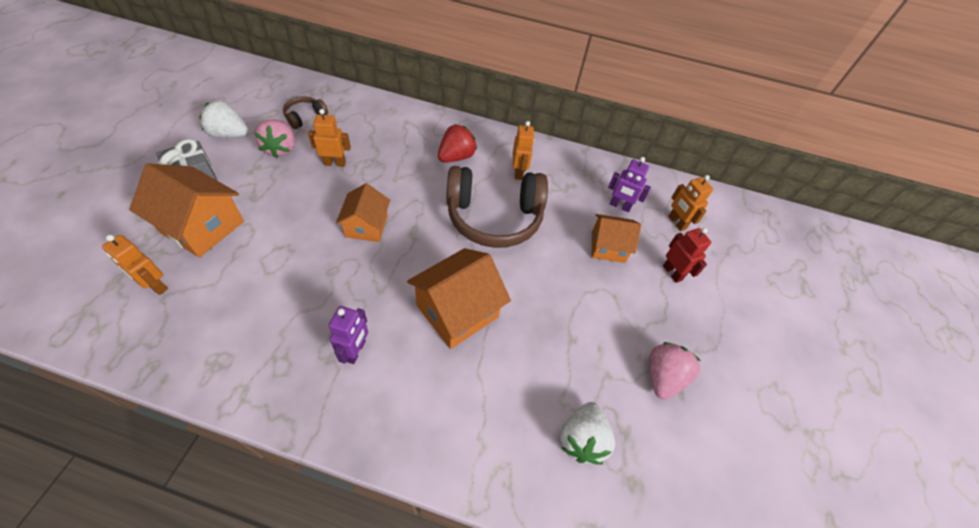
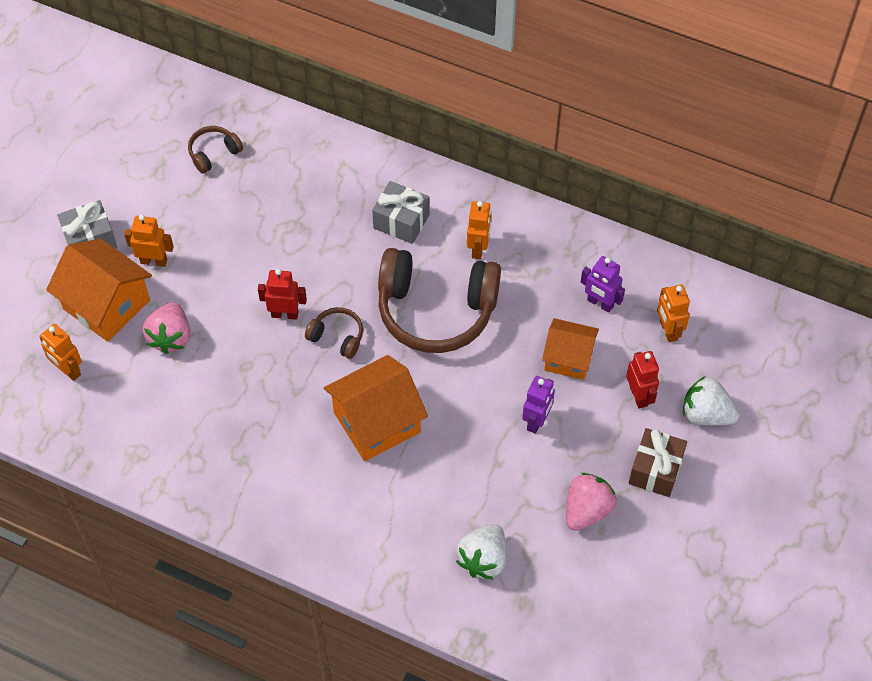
camera: 15 degrees right, 5 degrees up
white strawberry [199,101,248,138] -> white strawberry moved to [683,376,739,425]
pink strawberry [255,119,295,158] -> pink strawberry moved to [143,302,191,354]
orange robot [308,109,351,167] -> orange robot moved to [124,215,174,267]
purple robot [328,306,368,364] -> purple robot moved to [522,376,555,434]
orange house [336,183,390,242] -> red robot [258,269,307,320]
red strawberry [438,124,477,163] -> grey gift [372,181,430,244]
none -> brown headphones [305,307,363,359]
none -> brown gift [629,428,687,497]

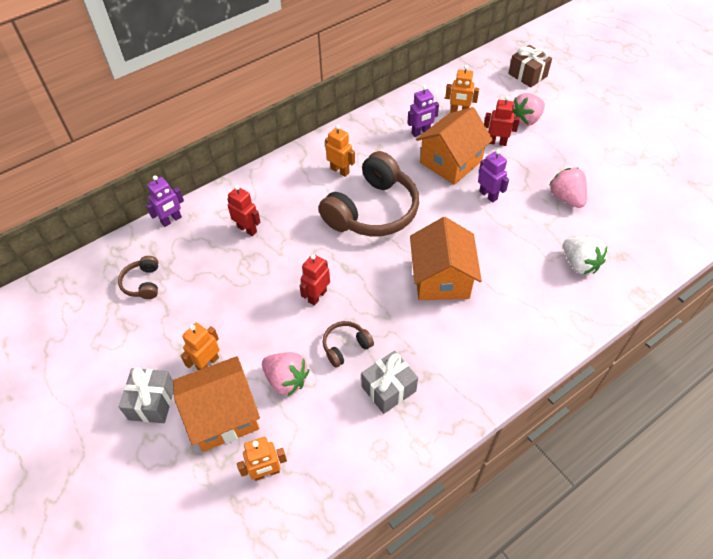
camera: 60 degrees left, 5 degrees down
brown headphones [305,307,363,359] -> brown headphones moved to [323,321,374,368]
grey gift [372,181,430,244] -> grey gift moved to [361,351,418,414]
orange house [542,318,599,380] -> orange house [416,107,493,185], size x1.55
brown gift [629,428,687,497] -> brown gift moved to [508,45,552,88]
white strawberry [683,376,739,425] -> pink strawberry [513,93,545,126]
none -> purple robot [146,175,184,227]
none -> red robot [227,185,261,236]

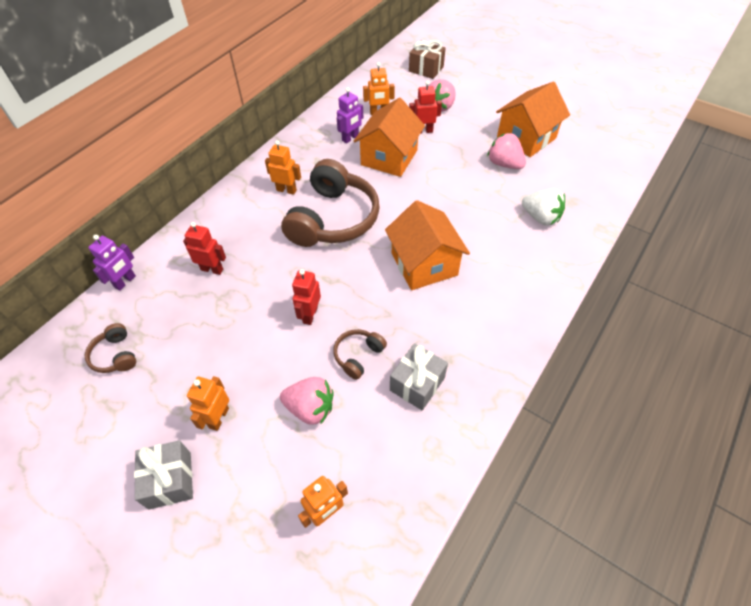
camera: 20 degrees left, 0 degrees up
orange house [173,356,260,452] -> orange house moved to [496,82,570,157]
purple robot [478,150,509,203] -> none

